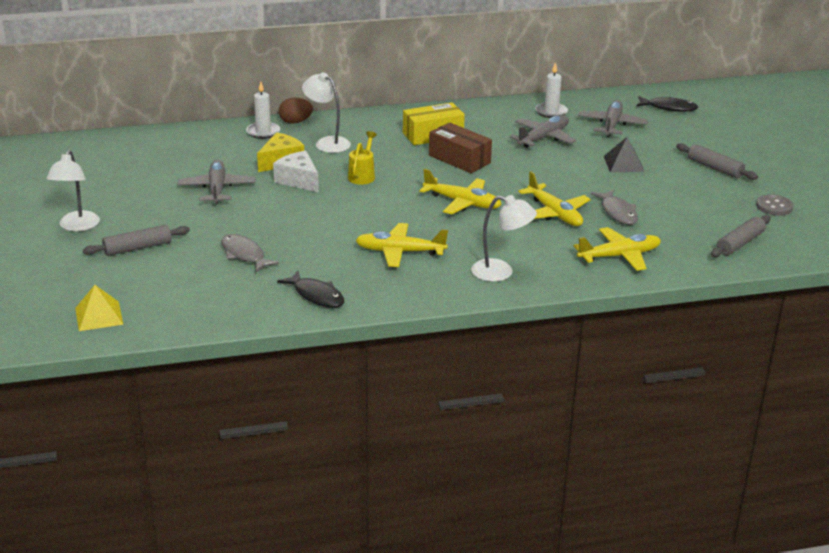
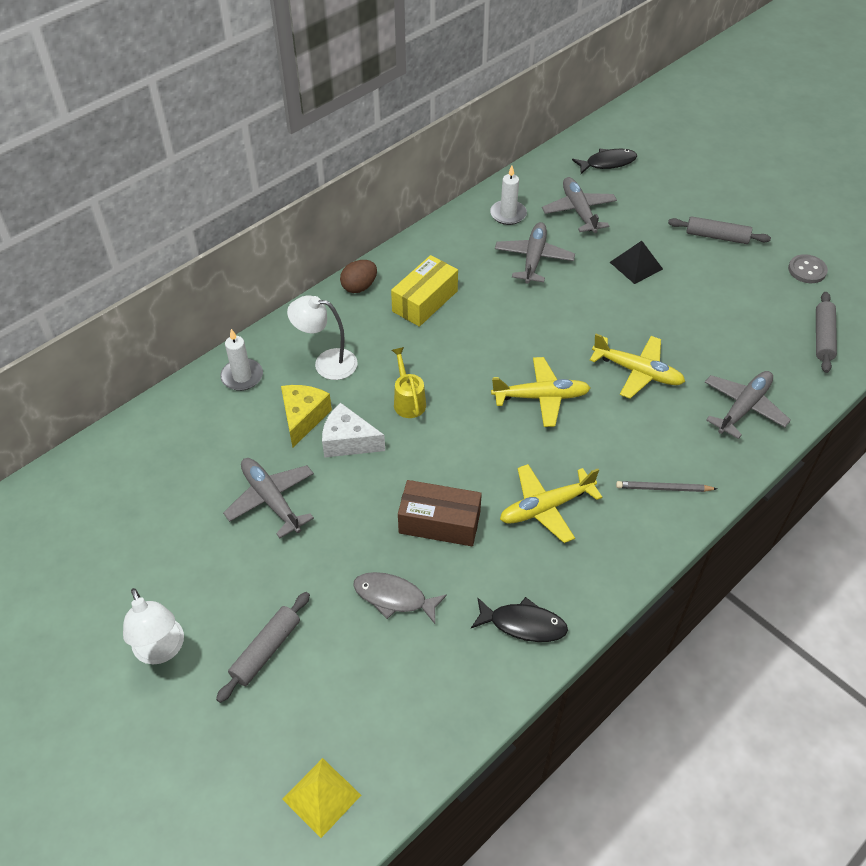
camera: 30 degrees left, 20 degrees up
brown egg [279,98,313,124] -> brown egg moved to [340,260,377,293]
brown box [429,123,492,173] -> brown box moved to [398,480,482,546]
white lamp [471,195,537,282] -> grey pencil [616,481,717,492]
yellow plane [574,227,661,271] -> grey plane [705,371,791,439]
grey fish [591,189,638,225] -> none

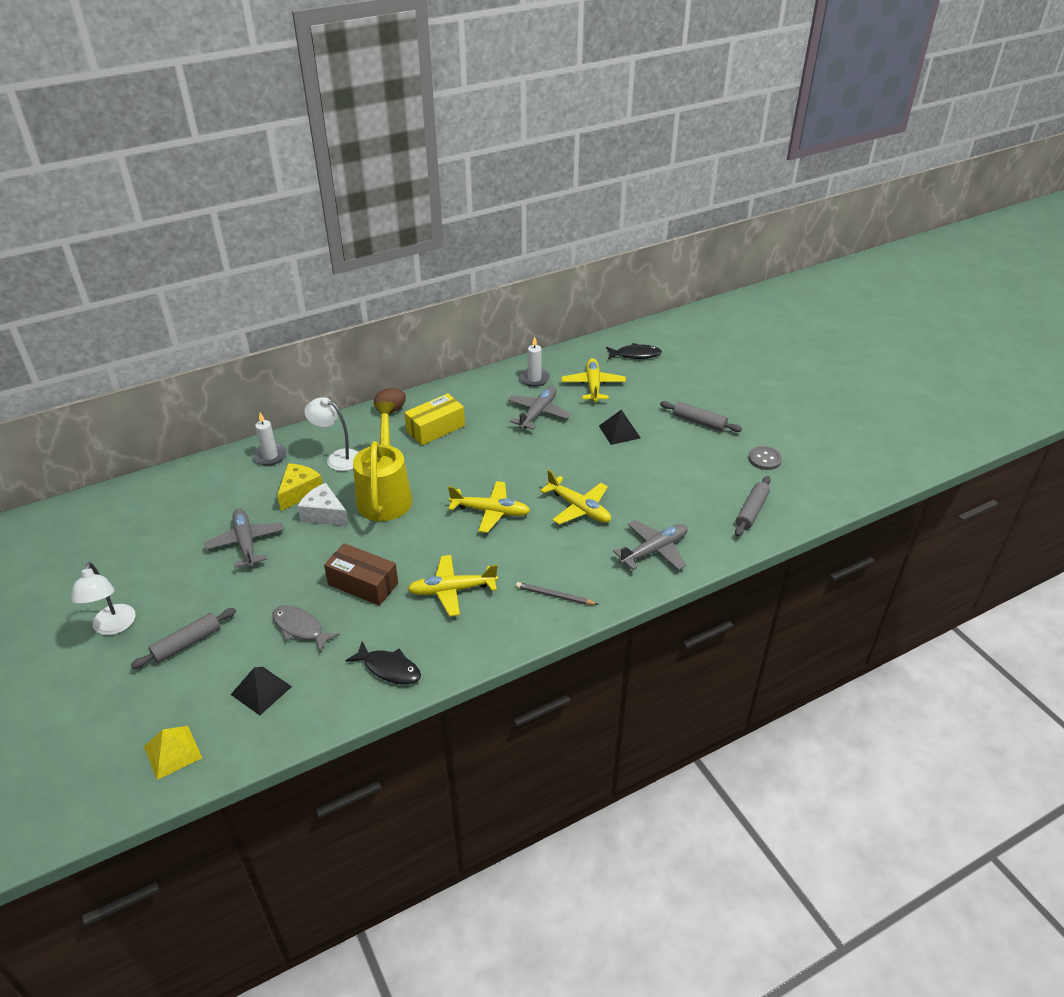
camera: 15 degrees right, 10 degrees down
yellow watering can [392,347,426,418] -> yellow watering can [353,402,412,521], size x2.09
grey plane [542,177,617,233] -> yellow plane [561,358,626,402]
none -> black pyramid [231,667,292,715]

